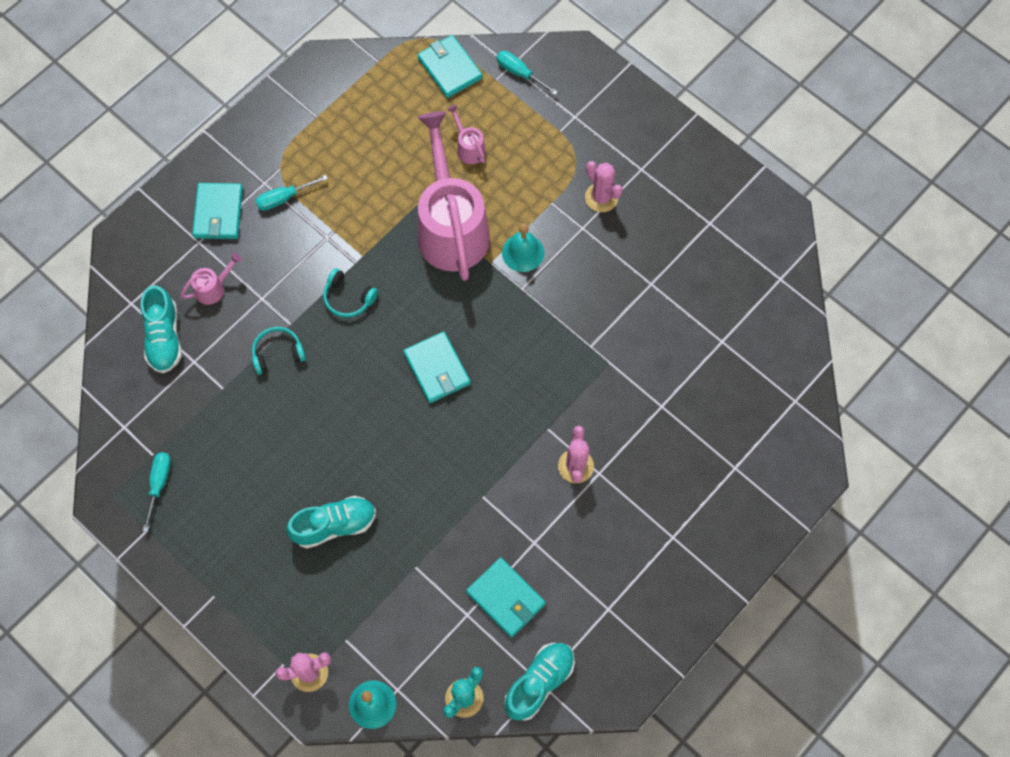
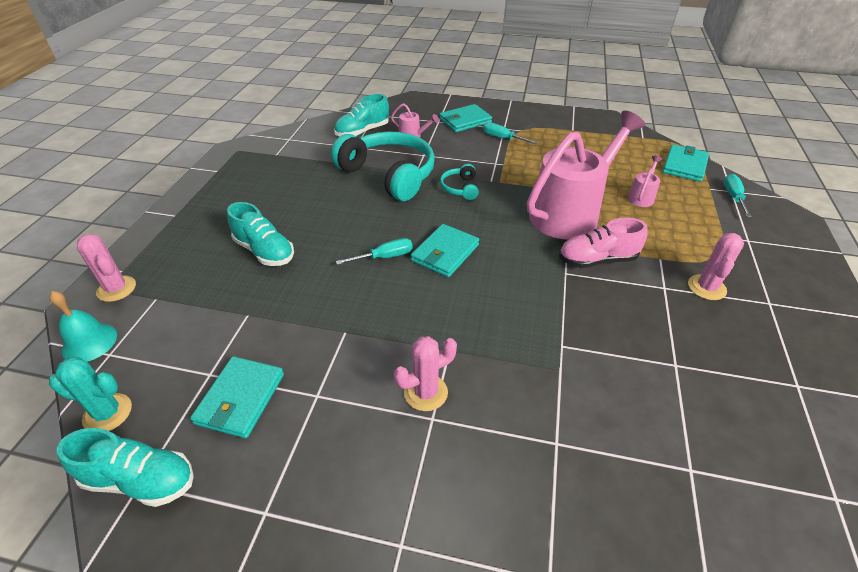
camera: 60 degrees right, 25 degrees down
turquoise screwdriver [143,452,171,532] -> turquoise screwdriver moved to [336,238,413,265]
turquoise headphones [252,327,306,375] -> turquoise headphones [331,132,435,201], size x2.26
turquoise bell [502,223,544,272] -> pink shoe [559,218,648,268]

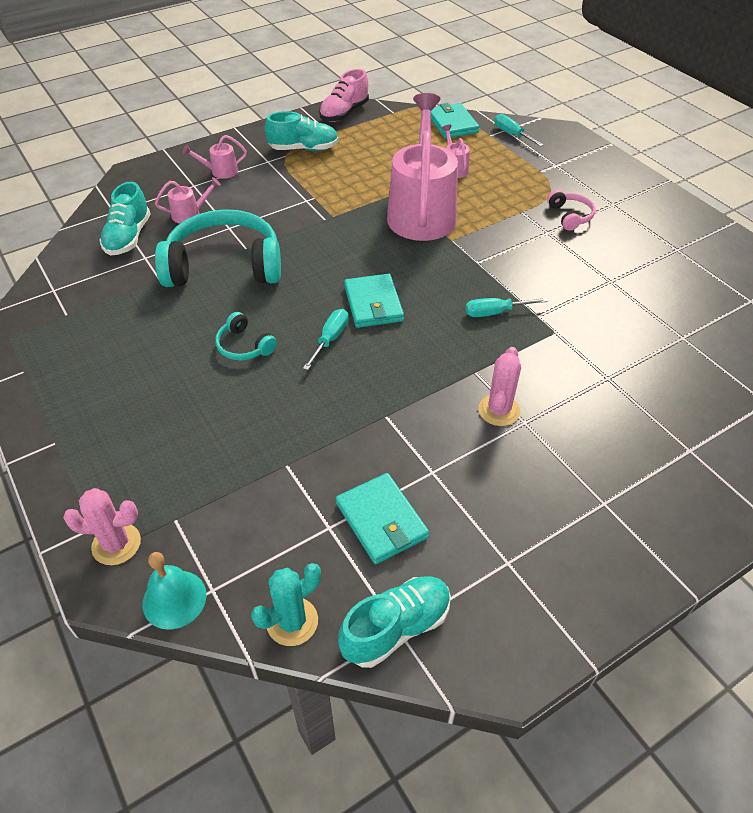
camera: 45 degrees left, 5 degrees up
turquoise shoe [227,202,294,266] -> turquoise shoe moved to [265,111,339,151]
turquoise wallet [439,104,492,132] -> pink watering can [182,135,247,179]
turquoise headphones [440,164,479,200] -> turquoise headphones moved to [215,312,277,361]
turquoise screwdriver [483,122,538,144] -> turquoise screwdriver moved to [465,298,548,317]
pink shoe [559,218,648,268] -> pink shoe moved to [319,69,369,122]
pink cactus [688,233,744,300] -> pink headphones [547,190,596,231]

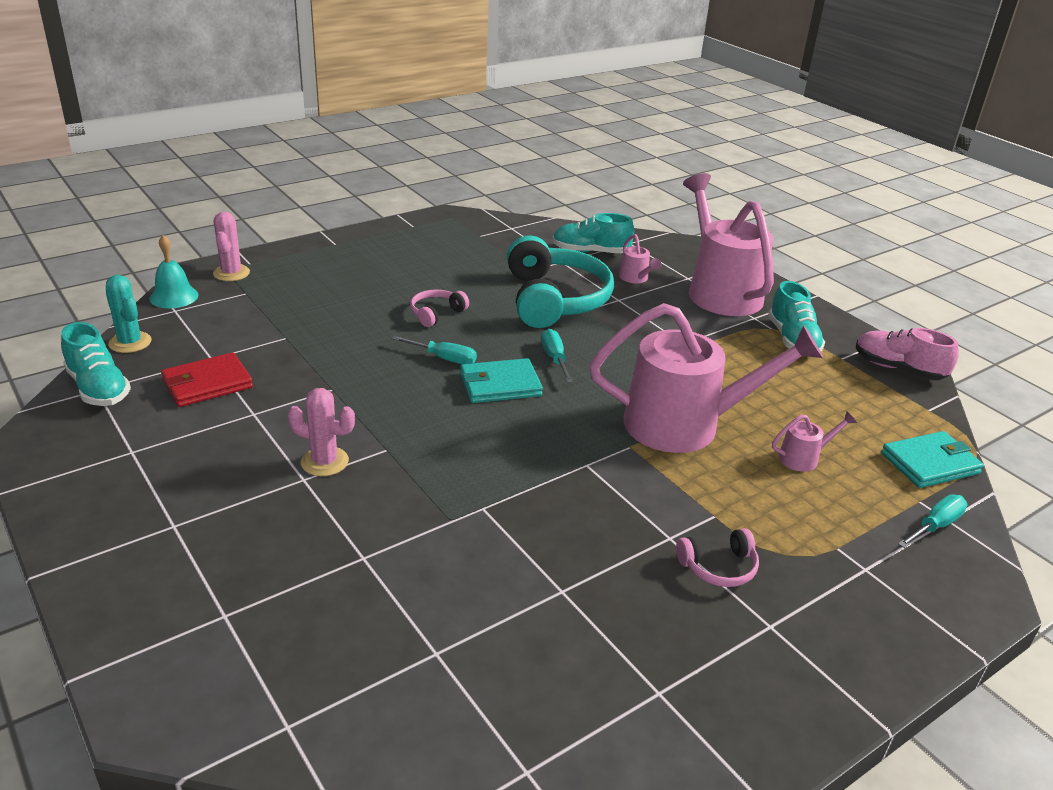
camera: 85 degrees right, 15 degrees down
pink watering can [182,135,247,179] -> pink watering can [683,173,774,316], size x2.49
turquoise headphones [215,312,277,361] -> pink headphones [410,289,469,327]
turquoise wallet [336,473,429,565] -> red wallet [161,352,253,407]
turquoise screwdriver [465,298,548,317] -> turquoise screwdriver moved to [541,329,573,382]

